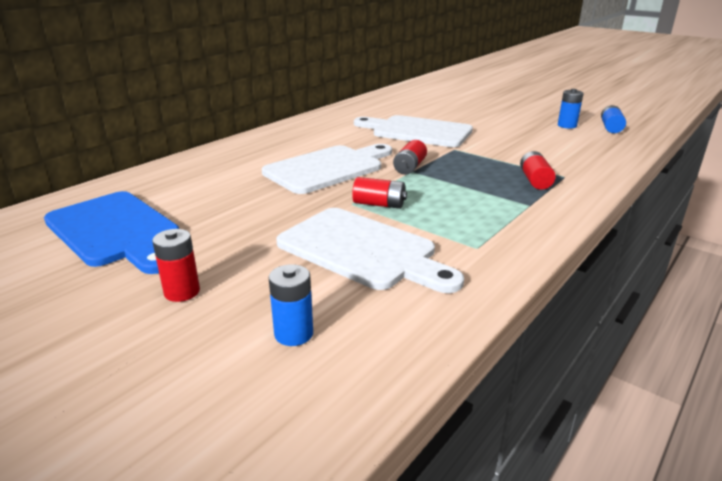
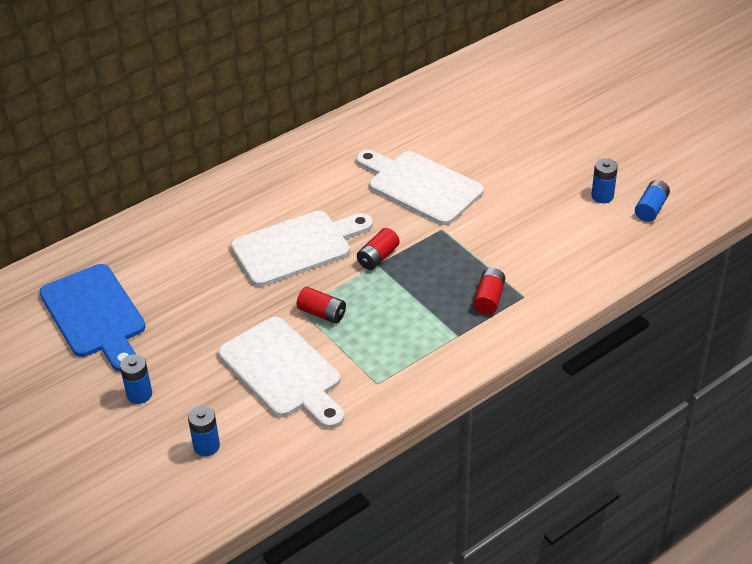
camera: 15 degrees right, 15 degrees up
red battery [152,229,200,302] -> blue battery [120,354,152,404]

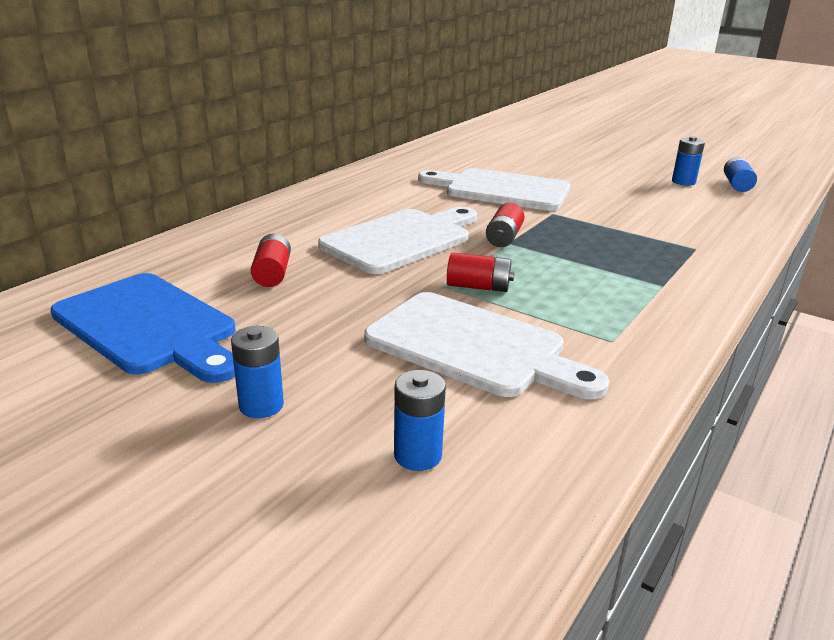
camera: 20 degrees left, 15 degrees down
red battery [473,268,505,314] -> red battery moved to [251,234,291,287]

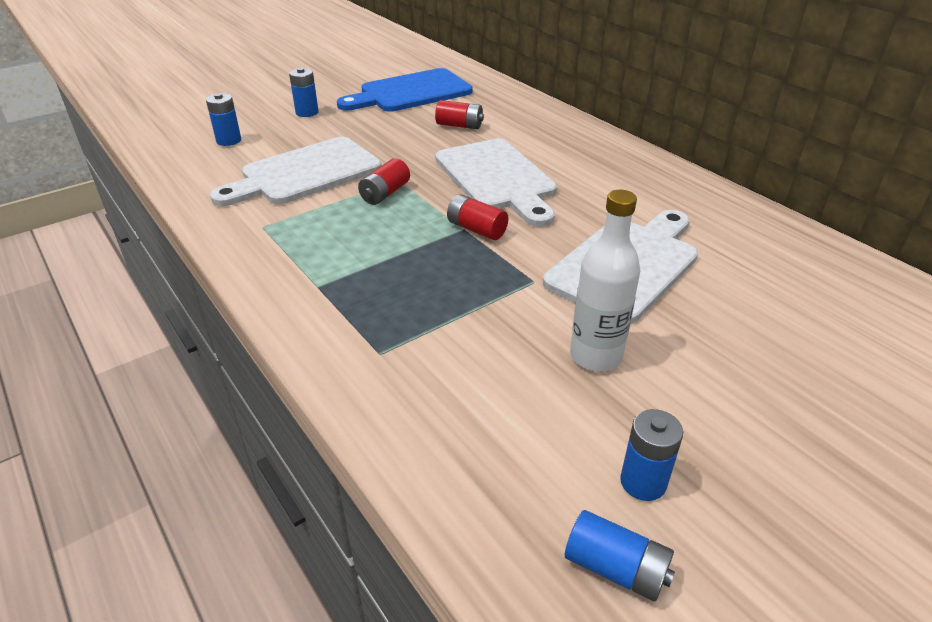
camera: 110 degrees right, 10 degrees up
none -> white bottle [570,190,640,371]

